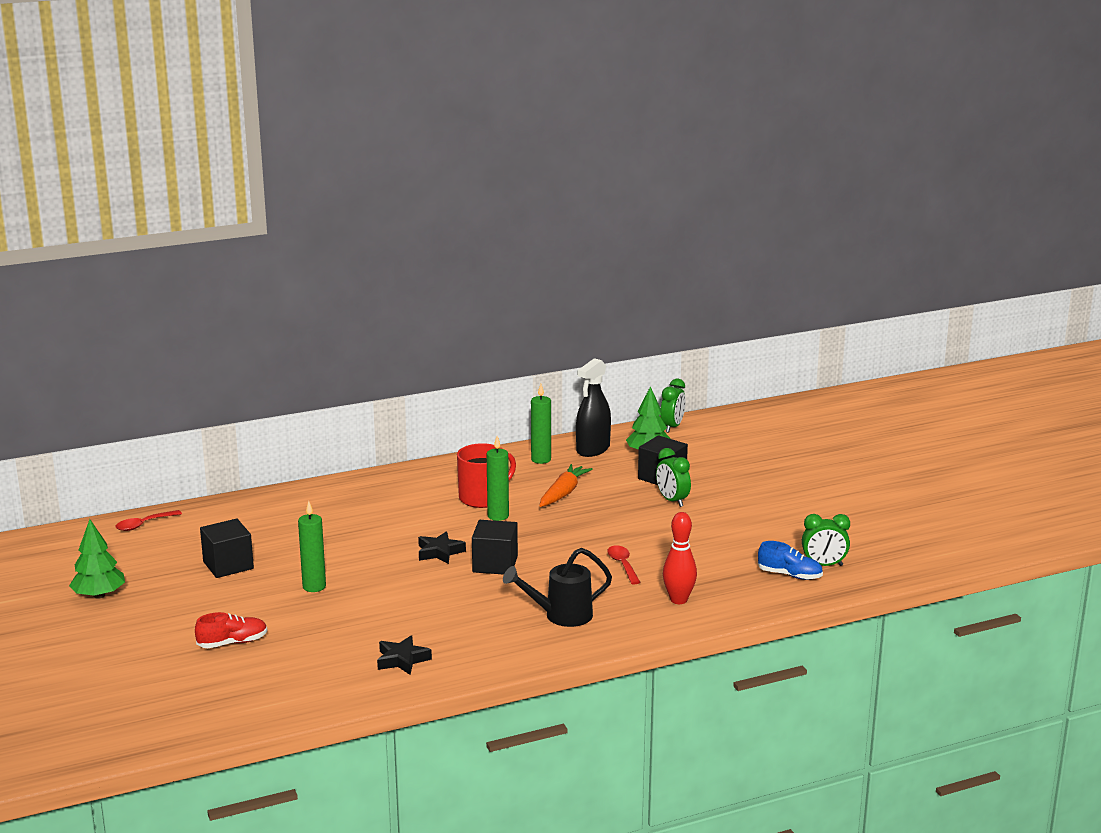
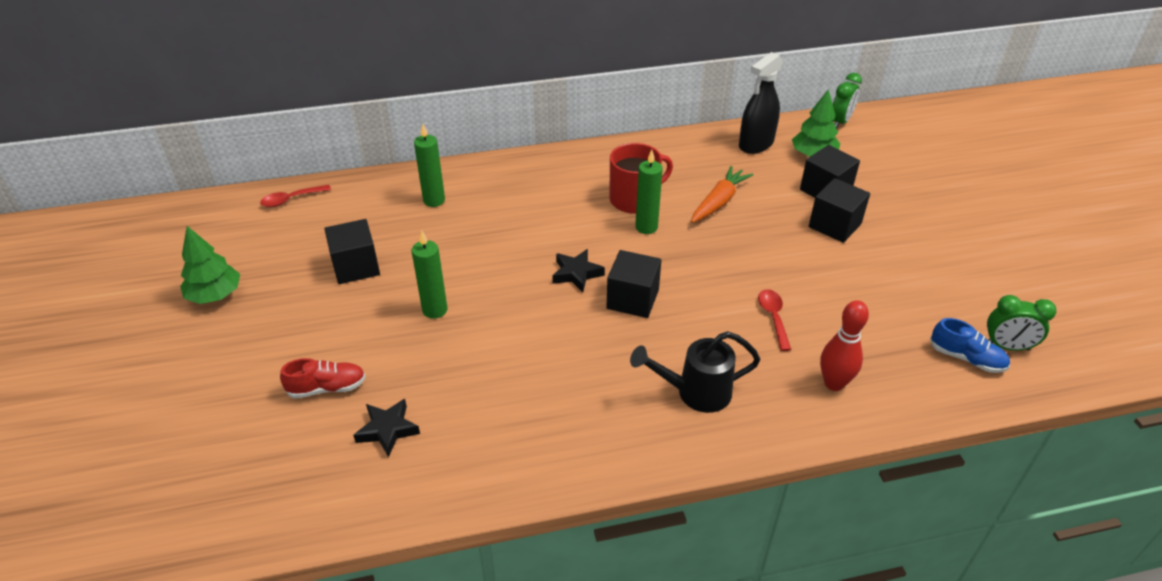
camera: 10 degrees right, 20 degrees up
black star [377,635,432,675] -> black star moved to [353,399,420,457]
green candle [531,384,551,464] -> green candle moved to [414,124,445,207]
green clock [656,448,691,507] -> black cube [809,178,870,243]

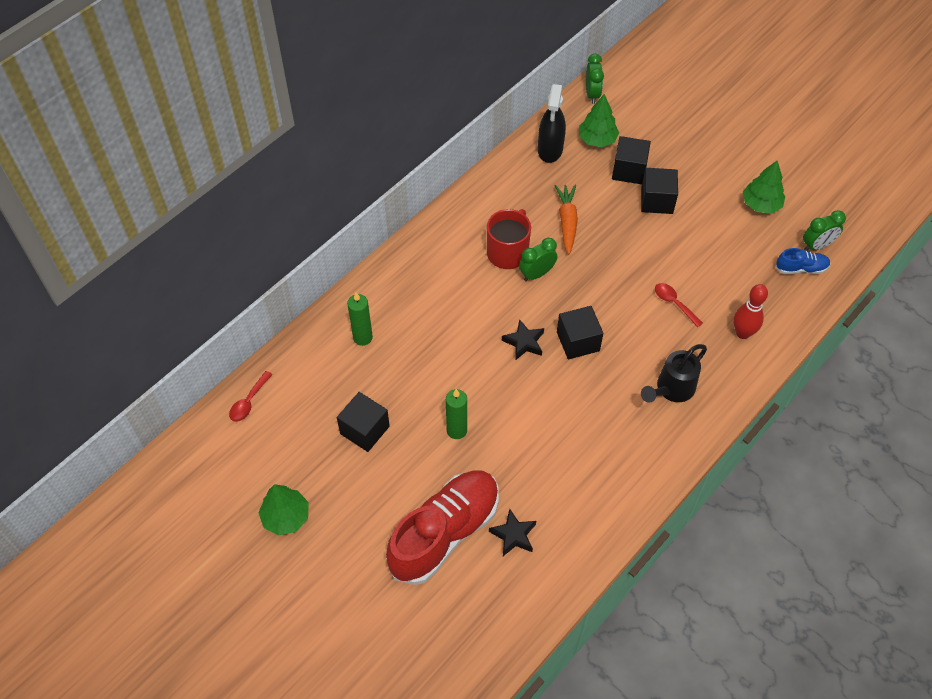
camera: 35 degrees left, 15 degrees up
red shoe [280,358,366,398] -> red shoe [386,470,499,585], size x2.28
green candle [635,150,663,234] -> green clock [519,238,557,281]
none -> green tree [743,161,785,214]

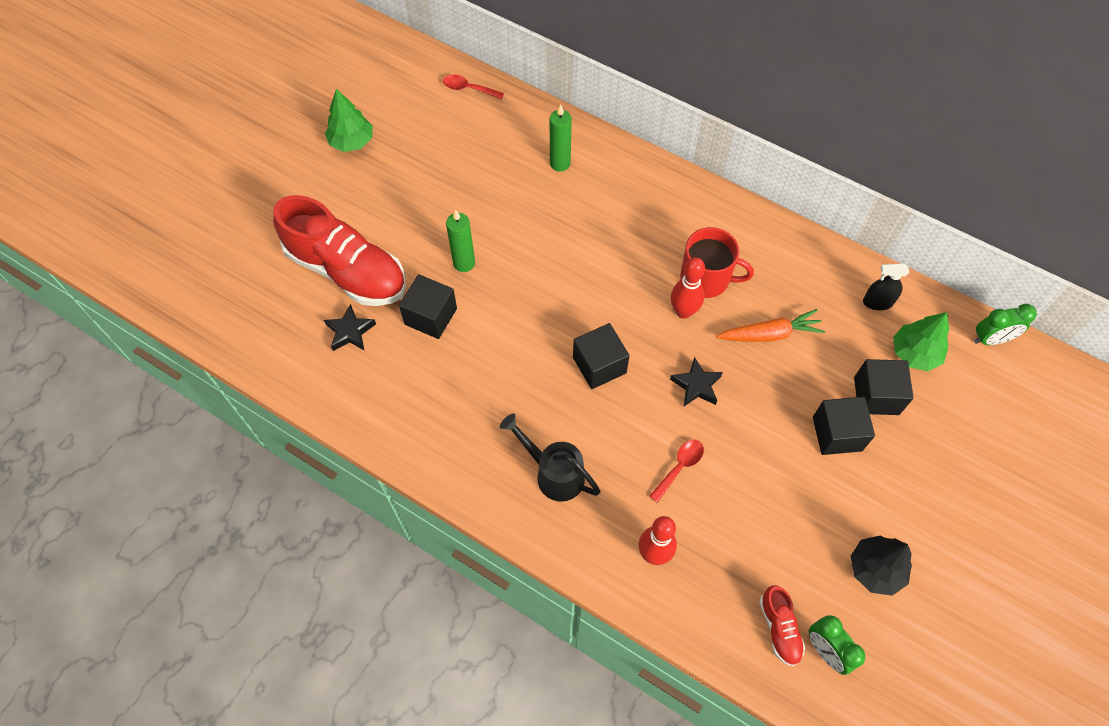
camera: 80 degrees right, 5 degrees up
black cube [337,392,390,452] -> black cube moved to [399,274,457,339]
black star [502,319,544,361] -> black star moved to [670,357,723,406]
green clock [519,238,557,281] -> red bowling pin [671,257,705,319]
black spray bottle [538,84,566,163] -> black spray bottle [863,263,909,310], size x0.63
green tree [743,161,785,214] -> black tree [851,535,912,596]
blue shoe [776,248,830,274] -> red shoe [759,585,805,666]

